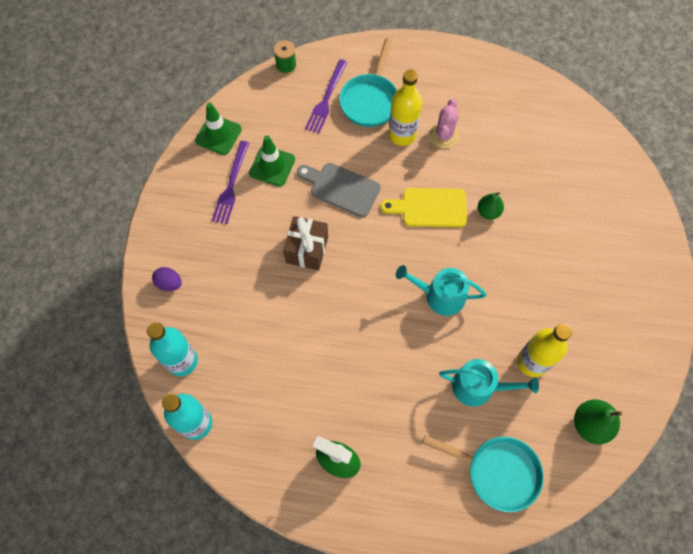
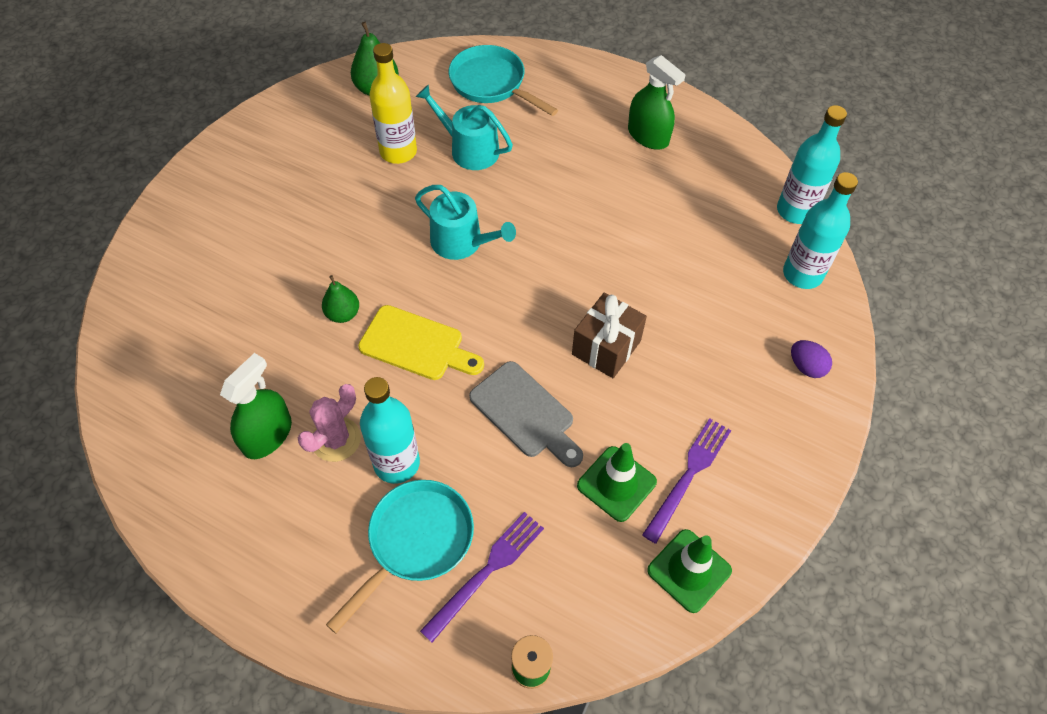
camera: 160 degrees left, 10 degrees down
yellow bottle [389,69,422,146] -> turquoise bottle [360,377,420,484]
none -> green spray bottle [220,353,292,459]

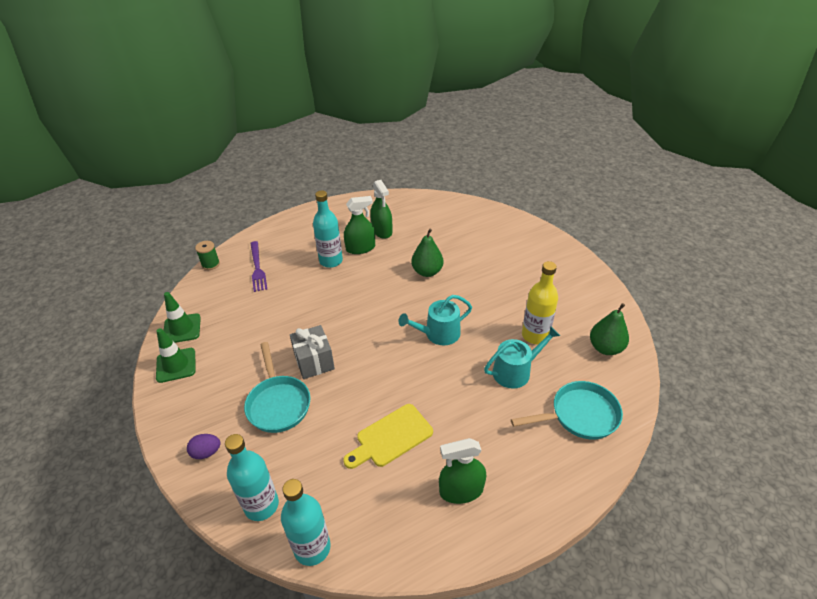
camera: 125 degrees right, 15 degrees down
pink cactus [298,384,361,462] -> green spray bottle [344,196,375,254]
green pear [322,275,359,323] -> green pear [411,229,443,277], size x1.51
turquoise pan [326,480,474,634] -> turquoise pan moved to [244,342,311,433]
yellow cutting board [358,305,484,380] -> yellow cutting board moved to [343,404,433,469]
grey cutting board [469,361,583,467] -> none
brown gift [572,293,647,378] -> grey gift [290,325,335,379]
green traffic cone [577,443,657,522] -> green traffic cone moved to [156,328,196,383]
purple fork [642,418,731,544] -> none

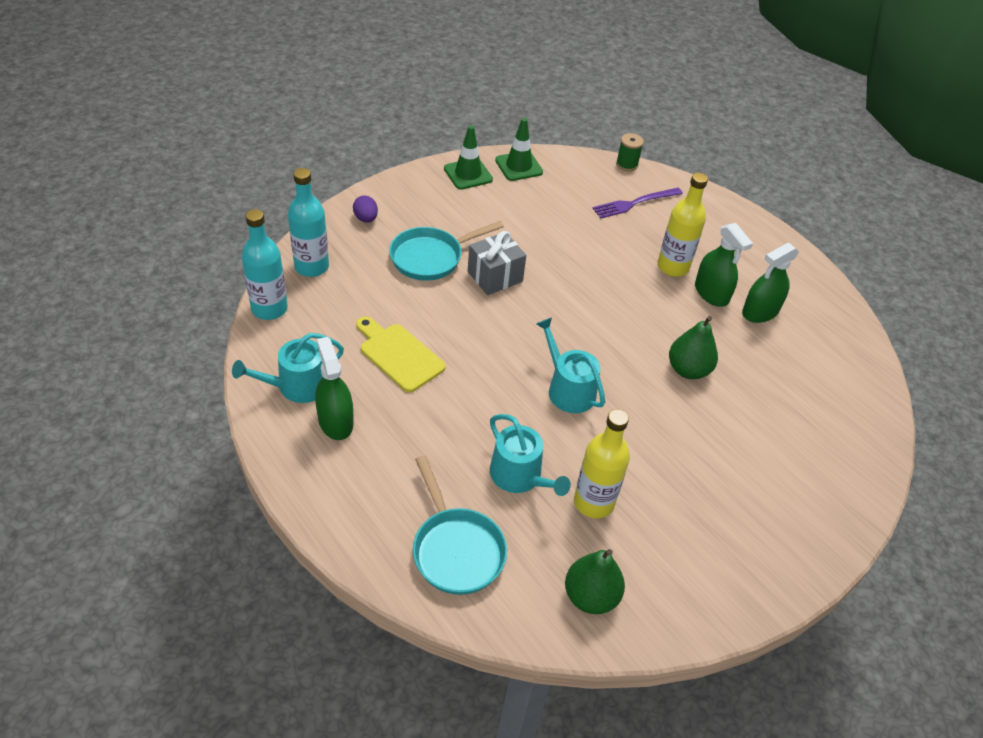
camera: 75 degrees right, 5 degrees up
turquoise bottle [313,191,343,268] -> yellow bottle [657,173,708,277]
none -> turquoise watering can [232,333,344,403]

